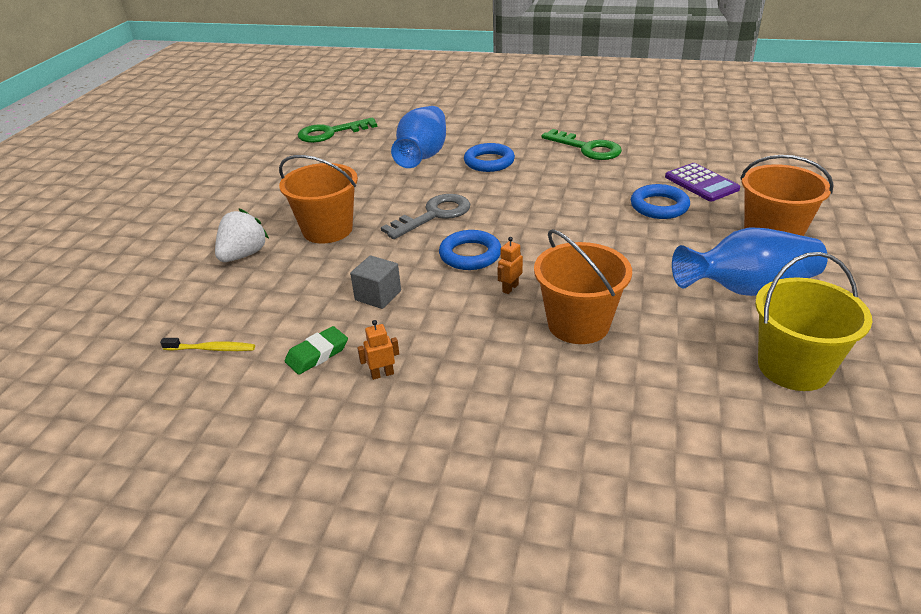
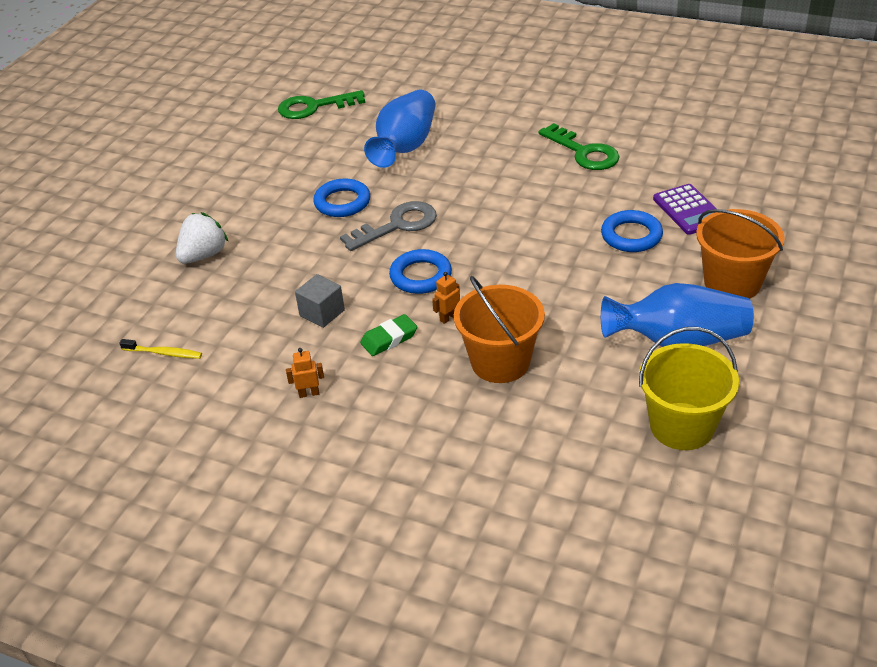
camera: 10 degrees right, 5 degrees up
orange bucket [279,155,358,244] -> none
green eraser [285,326,348,375] -> green eraser moved to [360,314,418,356]
blue ring [464,143,515,172] -> blue ring moved to [313,179,370,217]

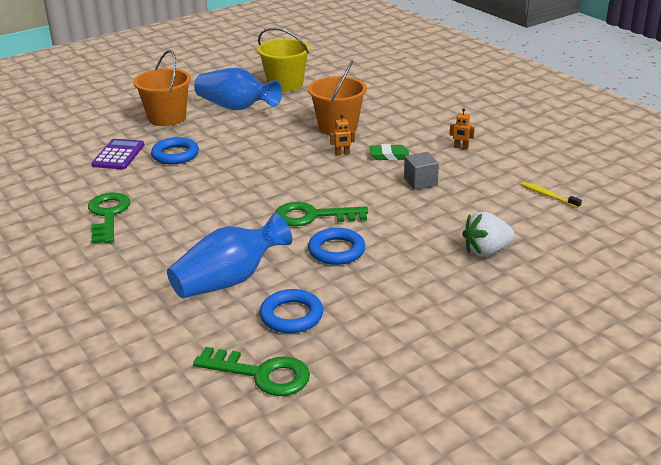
camera: 150 degrees left, 10 degrees down
grey key [340,201,437,251] -> green key [275,202,368,226]
blue ring [389,249,452,294] -> blue ring moved to [260,289,323,333]

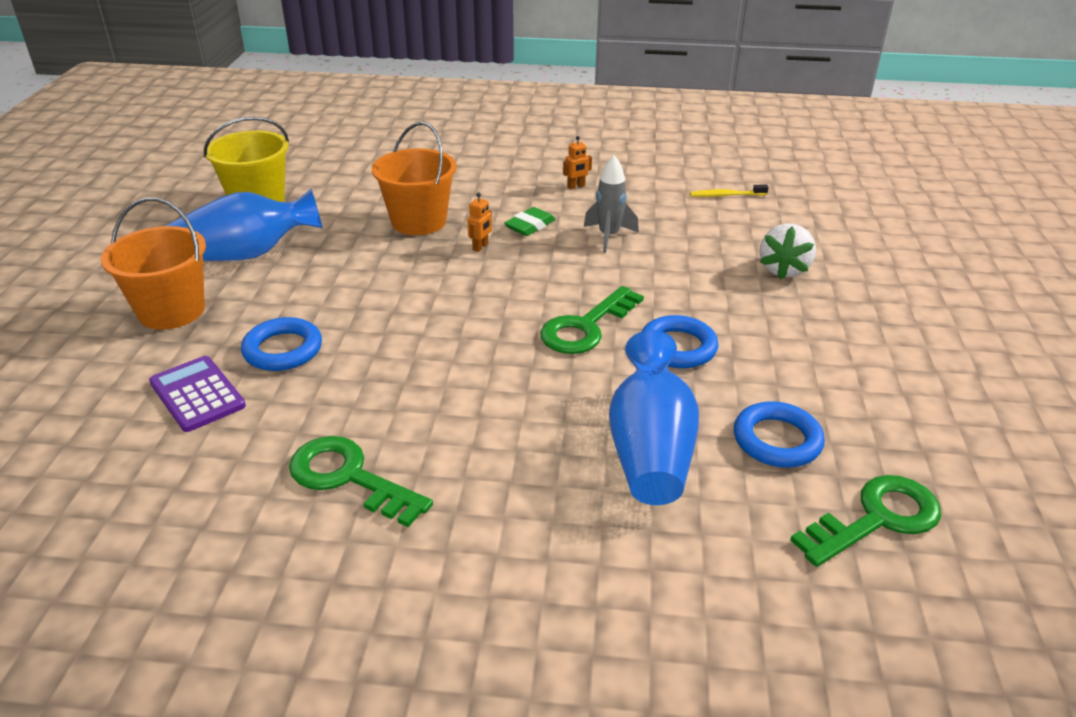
camera: 50 degrees left, 5 degrees up
grey cube [404,152,439,190] -> grey rocket [584,155,639,253]

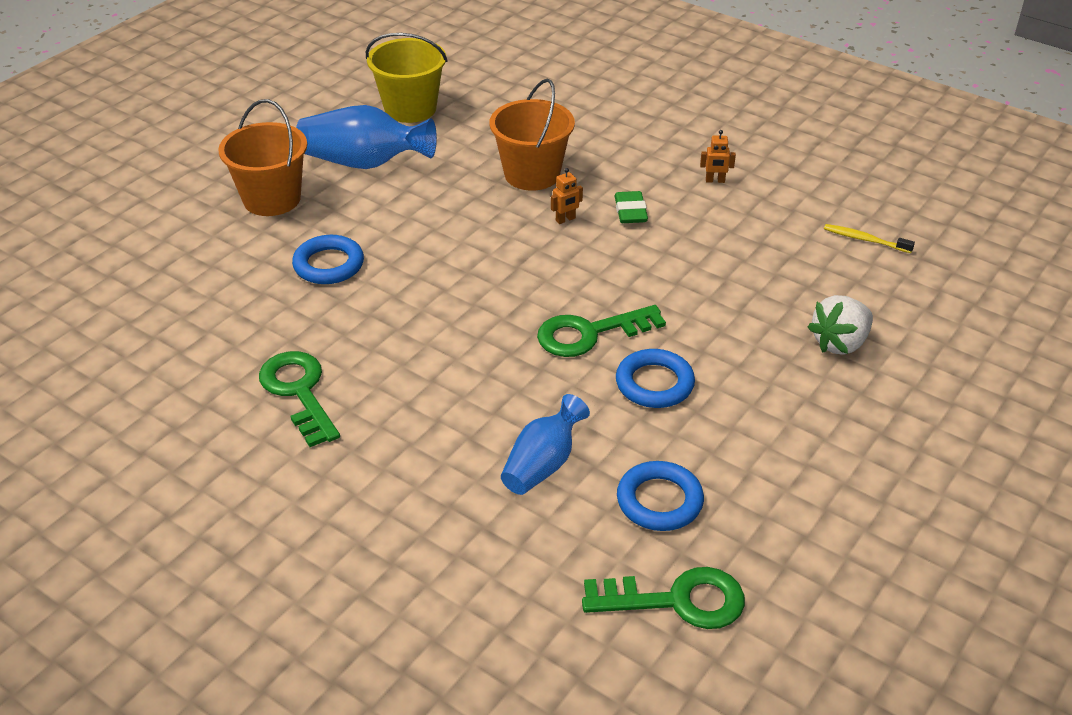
camera: 30 degrees right, 5 degrees up
purple calculator [149,356,246,432] -> none
green eraser [504,207,556,236] -> green eraser turned 75 degrees counterclockwise [614,191,648,223]
grey rocket [584,155,639,253] -> none
blue vase [609,330,699,505] -> blue vase [501,394,590,495], size x0.65

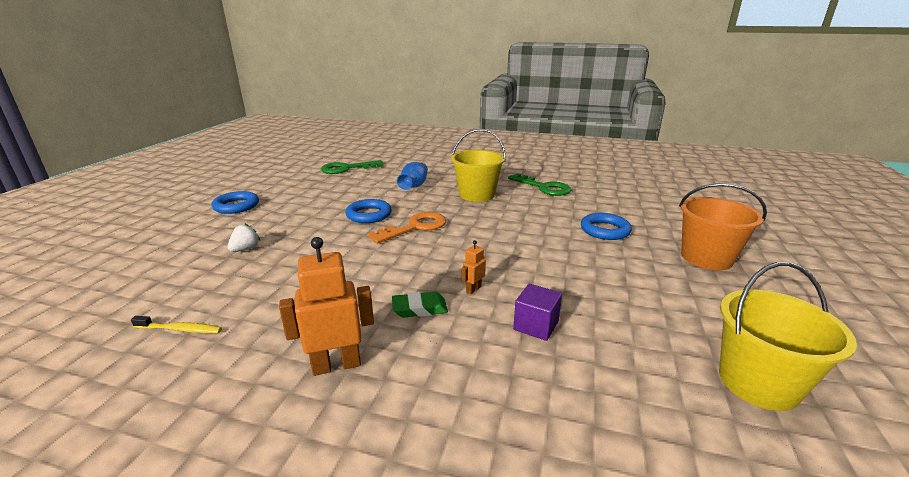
camera: 160 degrees right, 15 degrees down
blue vase [296,105,437,169] -> none
orange bucket [490,79,575,191] -> purple cube [513,284,562,341]
green key [537,305,666,357] -> orange key [368,212,447,244]
green eraser [614,191,648,223] -> green eraser turned 75 degrees counterclockwise [392,292,448,318]
blue ring [617,461,704,531] -> blue ring moved to [211,191,259,214]
orange robot [700,130,736,183] -> orange robot [279,237,374,376], size x2.05
white strawberry [808,295,873,355] -> white strawberry [228,223,260,252], size x0.64
none -> yellow bucket [451,129,506,202]

